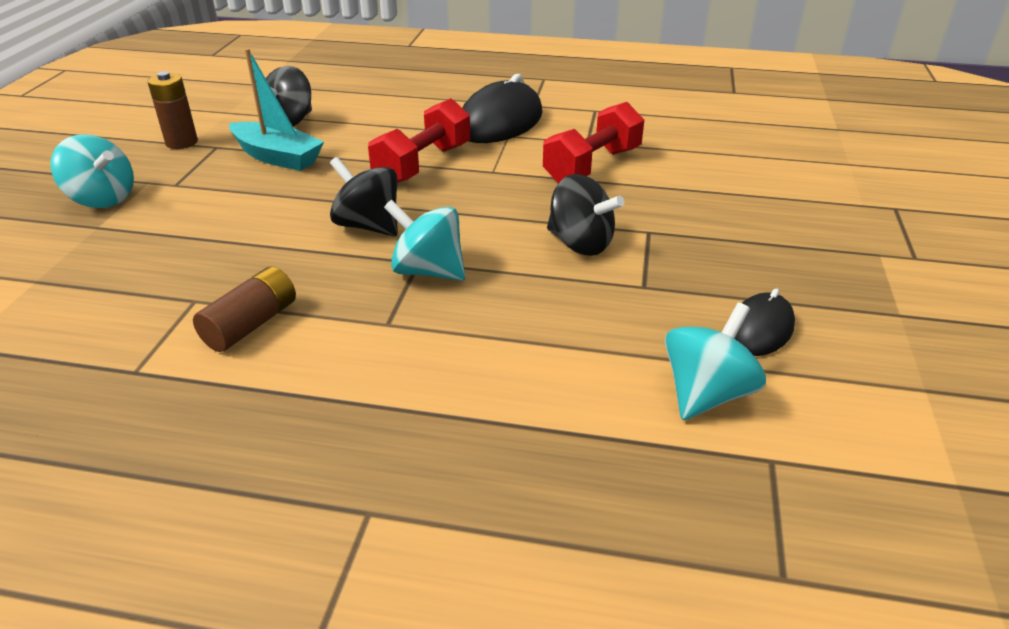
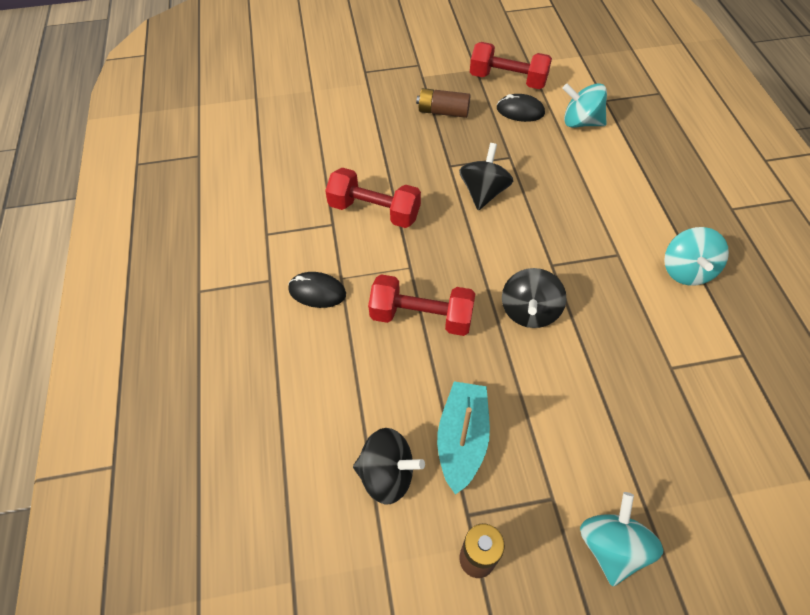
camera: 110 degrees left, 20 degrees up
brown battery [193,266,296,352] -> brown battery moved to [416,88,470,118]
turquoise spinning top [384,200,465,281] -> turquoise spinning top moved to [664,227,729,286]
black mouse [462,74,543,143] -> black mouse [288,272,346,308], size x0.57
none -> red dumbbell [470,42,552,89]

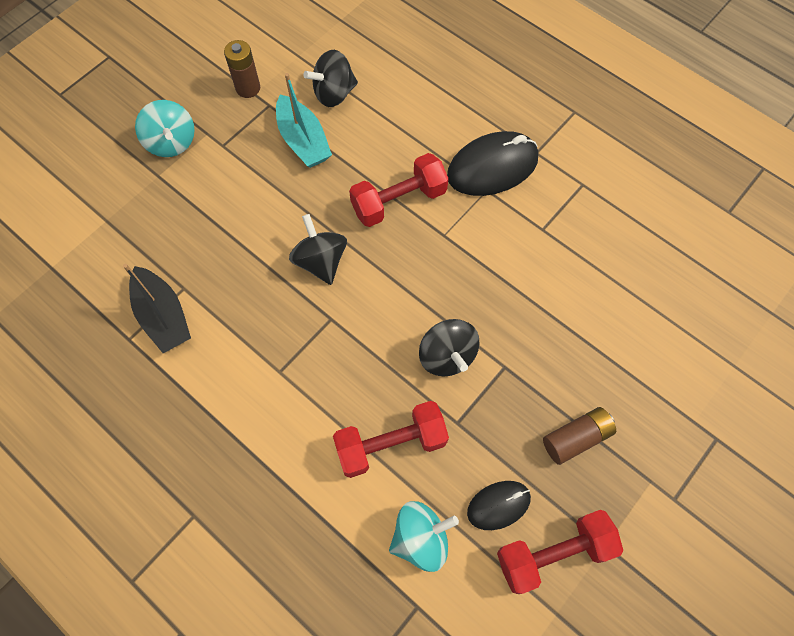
camera: 140 degrees right, 10 degrees up
black mouse [288,272,346,308] -> black mouse [447,131,538,196], size x1.74
red dumbbell [325,168,421,228] -> red dumbbell moved to [333,401,449,478]
turquoise spinning top [664,227,729,286] -> none
none -> black boat [123,264,191,353]

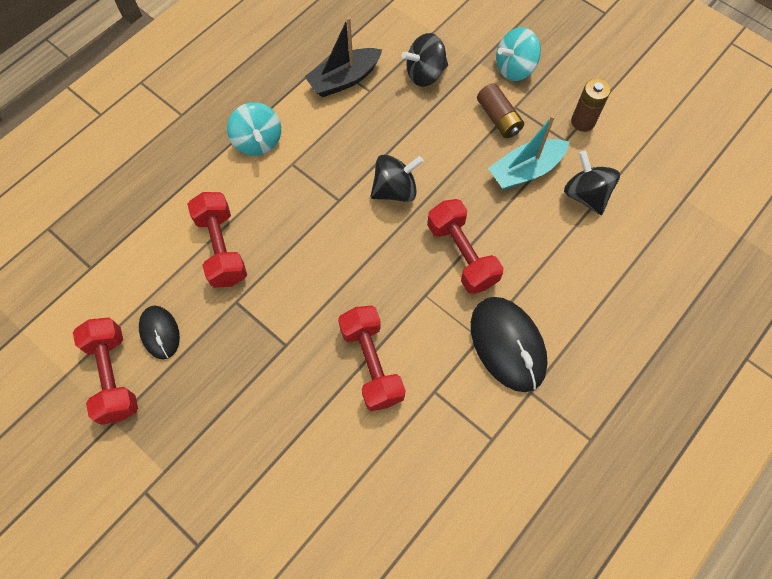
camera: 90 degrees right, 0 degrees up
turquoise spinning top [389,501,459,572] -> turquoise spinning top moved to [227,102,281,156]
black spinning top [419,319,479,376] -> black spinning top moved to [402,33,448,87]
brown battery [543,407,616,465] -> brown battery moved to [477,83,524,138]
none -> red dumbbell [338,305,406,411]

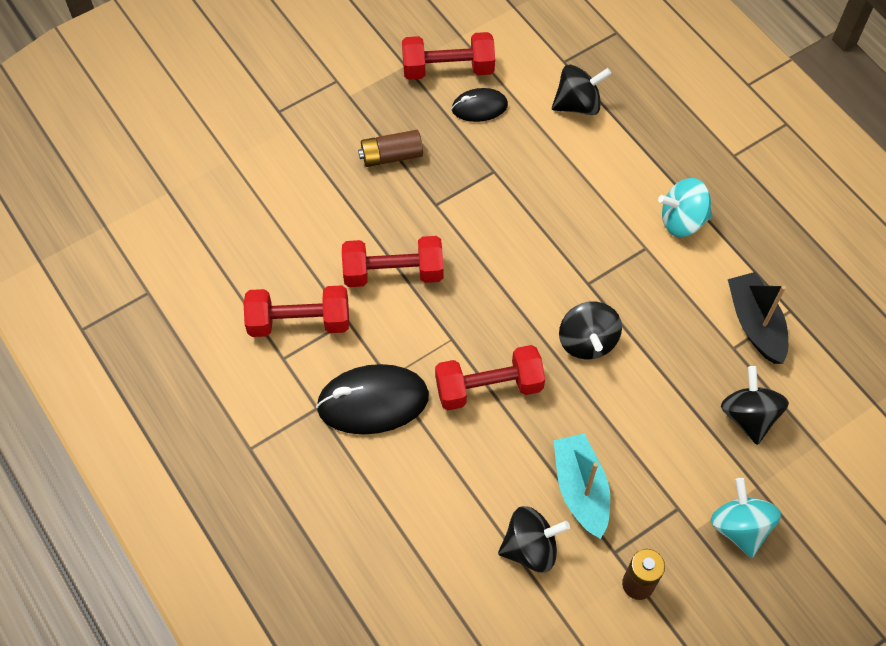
camera: 105 degrees right, 5 degrees down
red dumbbell [187,192,247,288] -> red dumbbell moved to [244,285,349,337]
brown battery [477,83,524,138] -> brown battery moved to [358,130,423,167]
none -> black spinning top [552,64,611,115]

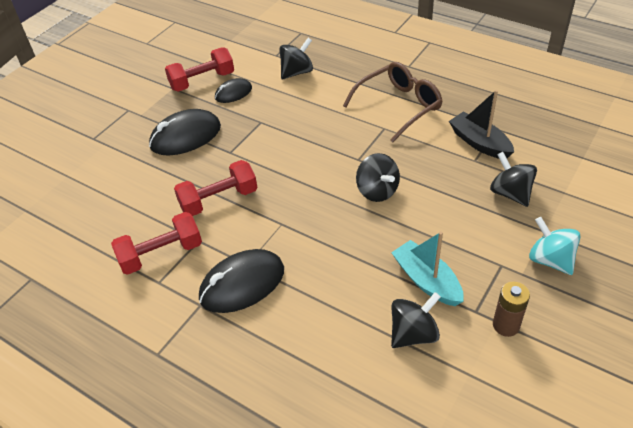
camera: 20 degrees left, 15 degrees down
brown battery [358,130,423,167] -> black mouse [149,109,221,155]
red dumbbell [435,345,545,410] -> none
turquoise spinning top [658,178,712,237] -> brown glasses [343,62,442,143]

